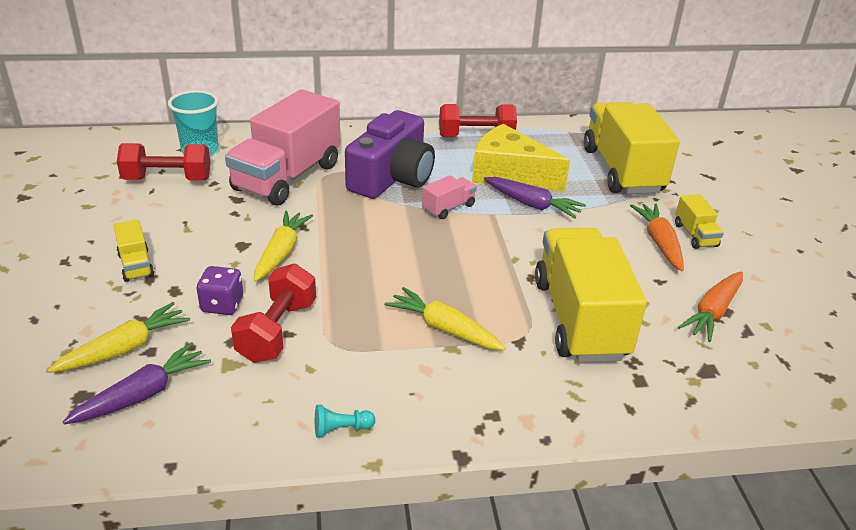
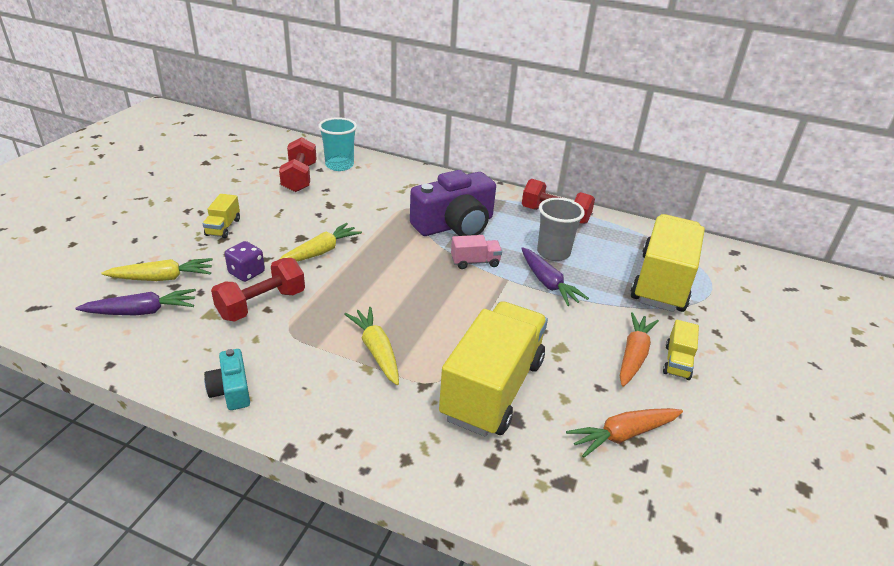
camera: 30 degrees right, 0 degrees up
red dumbbell [117,143,211,181] -> red dumbbell turned 60 degrees clockwise [279,137,317,192]
pink truck [225,89,341,206] -> none
turquoise pawn [315,405,375,438] -> turquoise camera [204,349,250,410]
yellow cheese [472,124,570,191] -> grey cup [537,198,585,261]

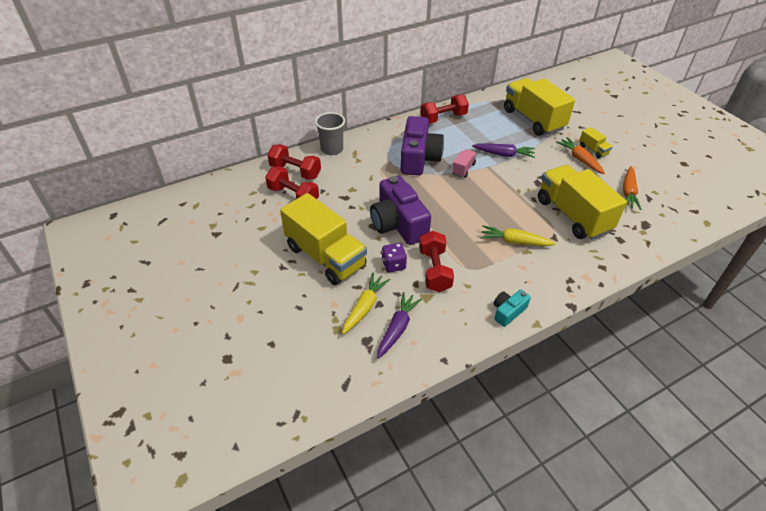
camera: 50 degrees left, 10 degrees up
yellow truck [203,194,240,238] -> yellow truck [280,193,367,285], size x2.32
turquoise camera [204,349,250,410] -> turquoise camera turned 120 degrees clockwise [494,290,531,327]
yellow carrot [280,223,362,262] -> purple camera [370,176,431,245]
turquoise cup [318,117,357,171] -> red dumbbell [267,144,321,180]
grey cup [537,198,585,261] -> grey cup moved to [315,112,345,155]

